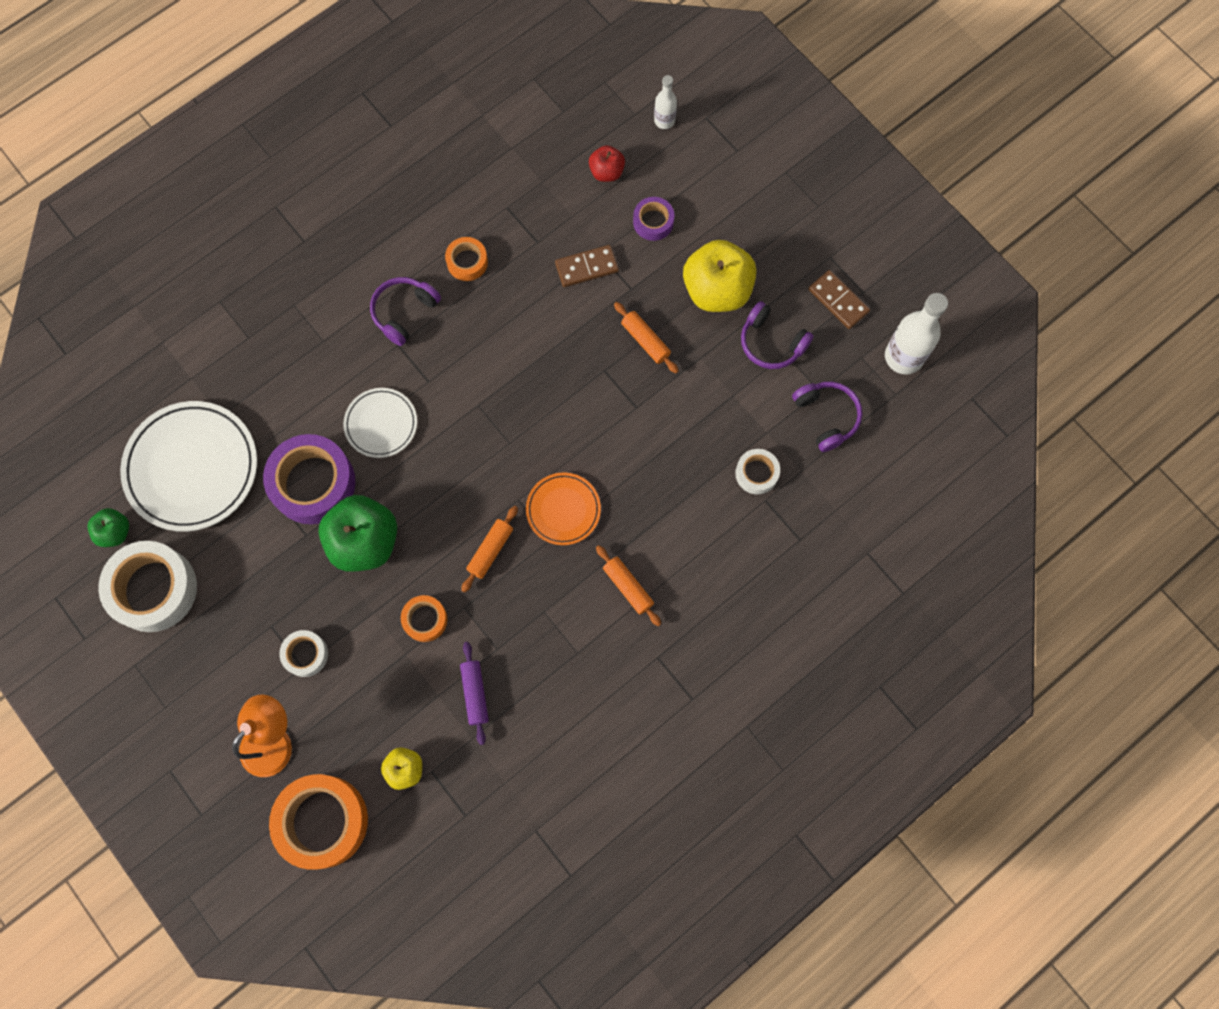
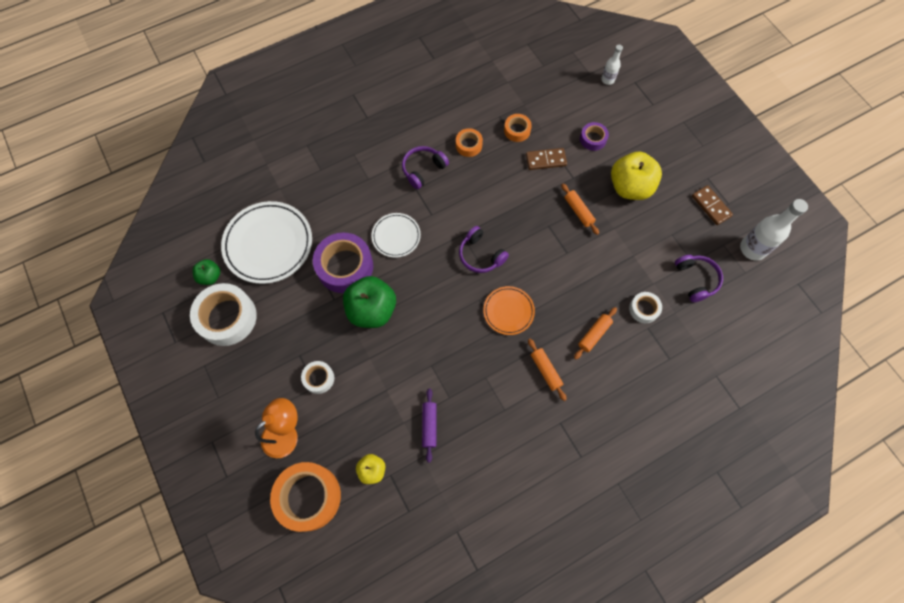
camera: 10 degrees right, 5 degrees down
orange tape [401,595,447,642] -> orange tape moved to [504,114,532,142]
orange rolling pin [461,506,518,593] -> orange rolling pin moved to [574,307,617,359]
red apple [589,145,625,182] -> none
purple headphones [741,301,814,369] -> purple headphones moved to [459,226,509,273]

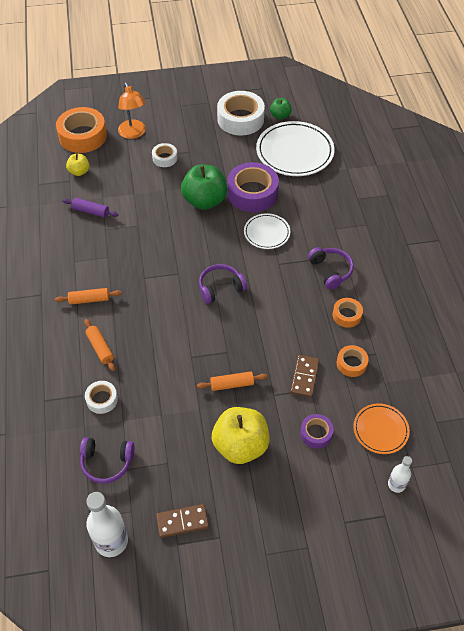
camera: 110 degrees right, 15 degrees down
orange plate [483,286,535,335] -> orange plate moved to [354,404,410,454]

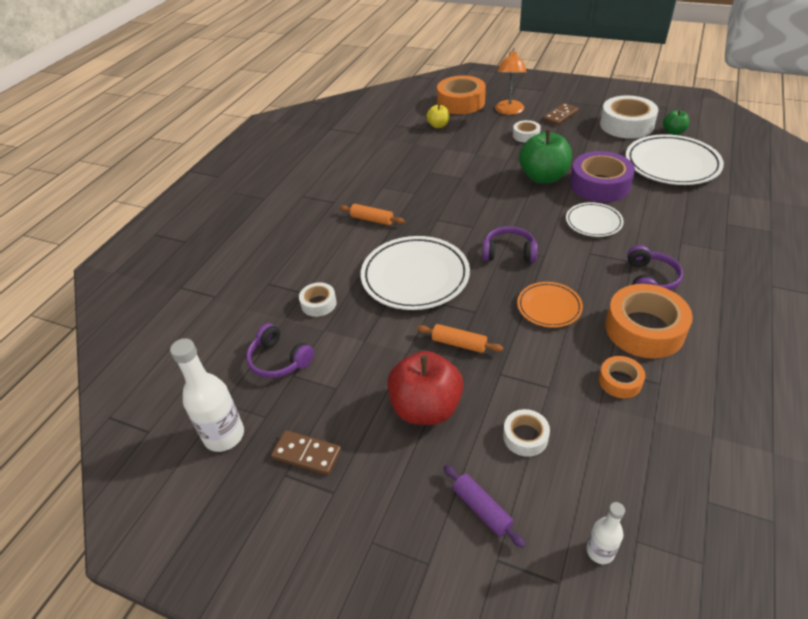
camera: 35 degrees right, 10 degrees down
purple rolling pin [62,198,118,218] -> purple rolling pin moved to [444,465,526,548]
orange rolling pin [84,319,115,371] -> none
yellow apple [212,407,270,464] -> red apple [387,351,464,425]
brown domino [291,355,319,397] -> brown domino moved to [543,103,579,126]
purple tape [300,414,334,449] -> white tape [503,409,550,457]
orange tape [333,298,363,328] -> orange tape [605,284,693,359], size x1.96
orange plate [354,404,410,454] -> orange plate moved to [517,282,583,328]
none -> white plate [361,236,470,310]

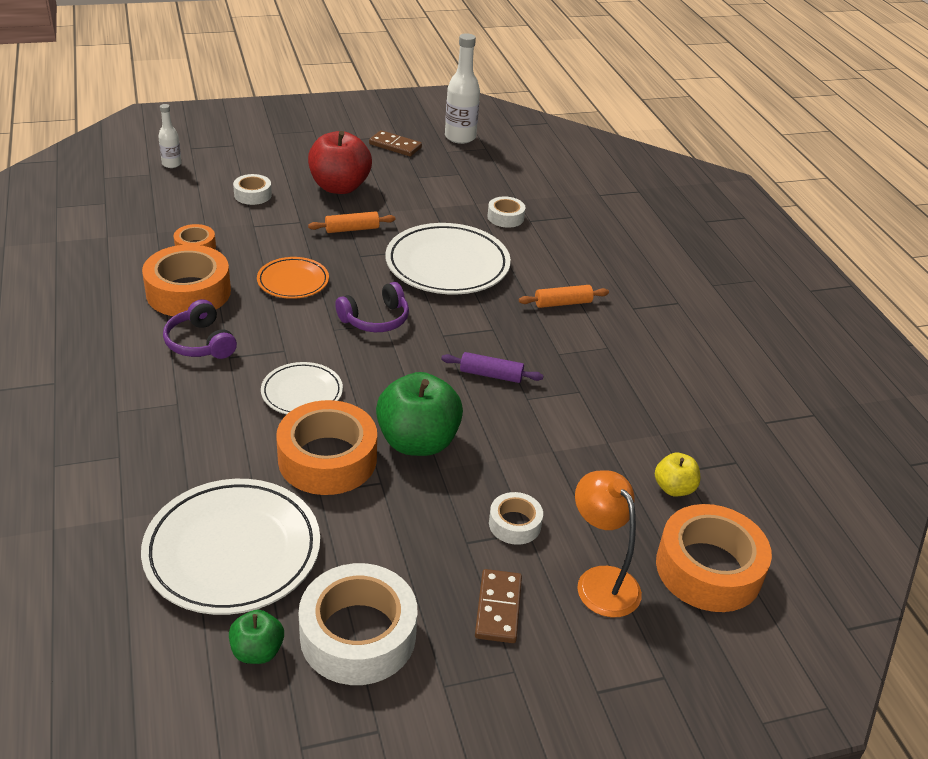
camera: 135 degrees right, 5 degrees down
purple headphones [246,323,314,378] -> none
brown domino [271,430,341,475] -> brown domino turned 45 degrees clockwise [369,130,422,157]
purple rolling pin [444,465,526,548] -> purple rolling pin moved to [441,352,543,383]
purple tape [570,151,635,203] -> orange tape [276,400,377,495]

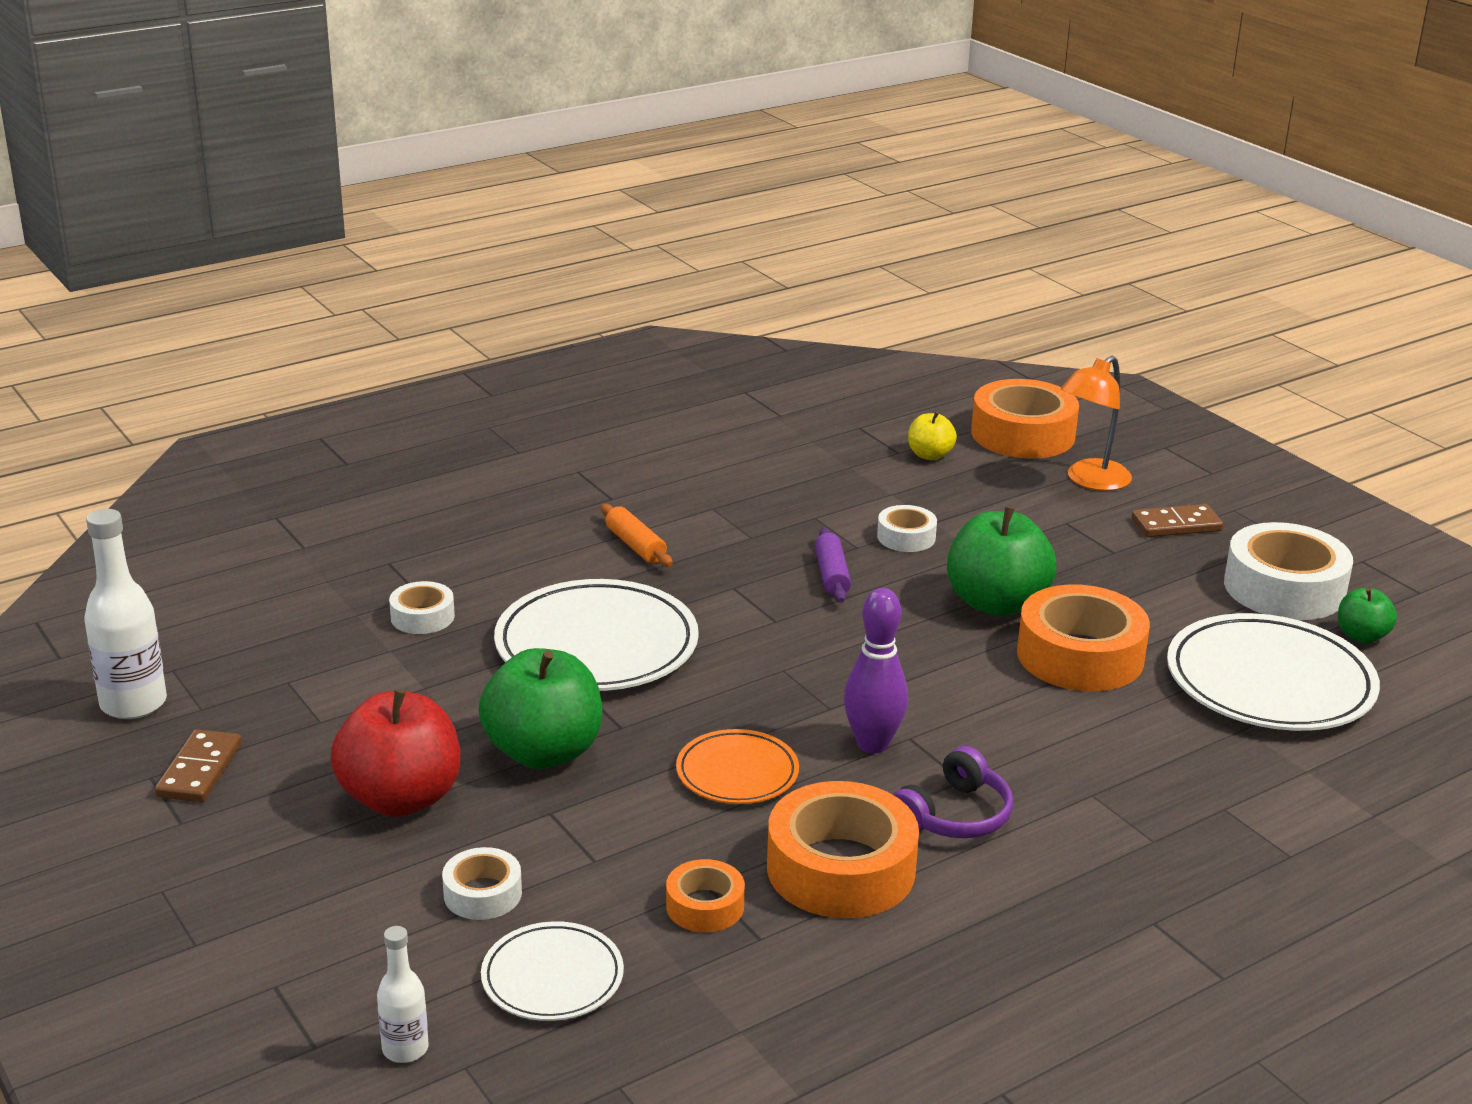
camera: 105 degrees left, 10 degrees down
white plate [261,362,343,414] -> white plate moved to [481,921,624,1021]
orange rolling pin [308,211,395,233] -> green apple [478,648,602,769]
purple headphones [335,282,409,332] -> none
white tape [489,492,543,545] -> white tape moved to [877,505,937,552]
none -> purple bowling pin [844,588,908,753]

